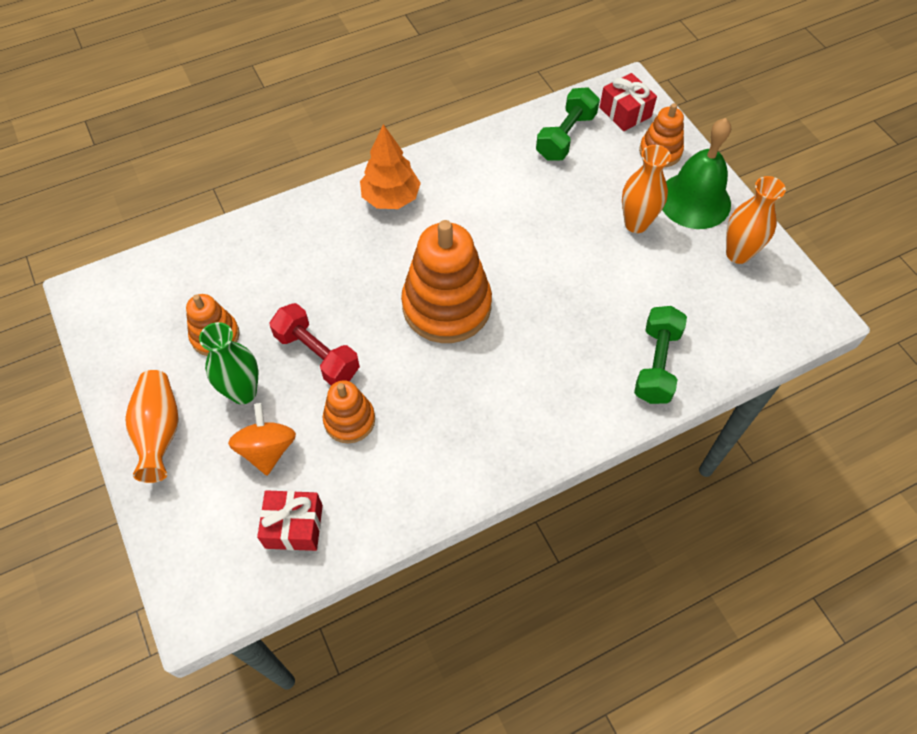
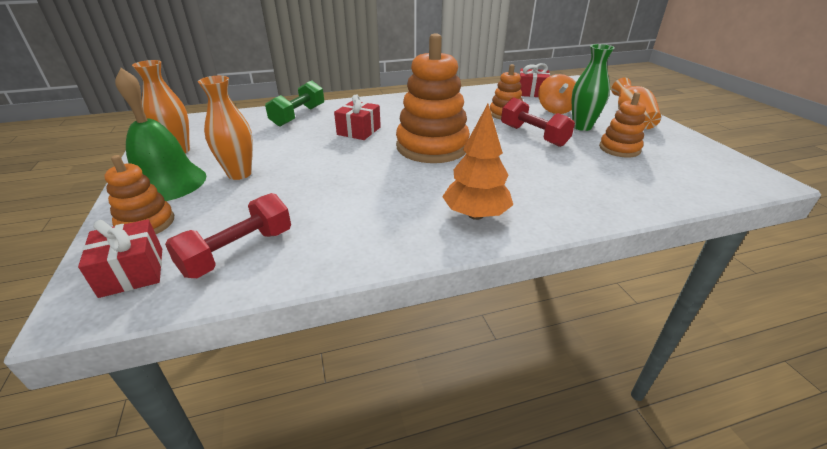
camera: 170 degrees left, 25 degrees down
green dumbbell [536,87,600,161] -> red dumbbell [165,193,291,278]
none -> red gift [334,94,381,140]

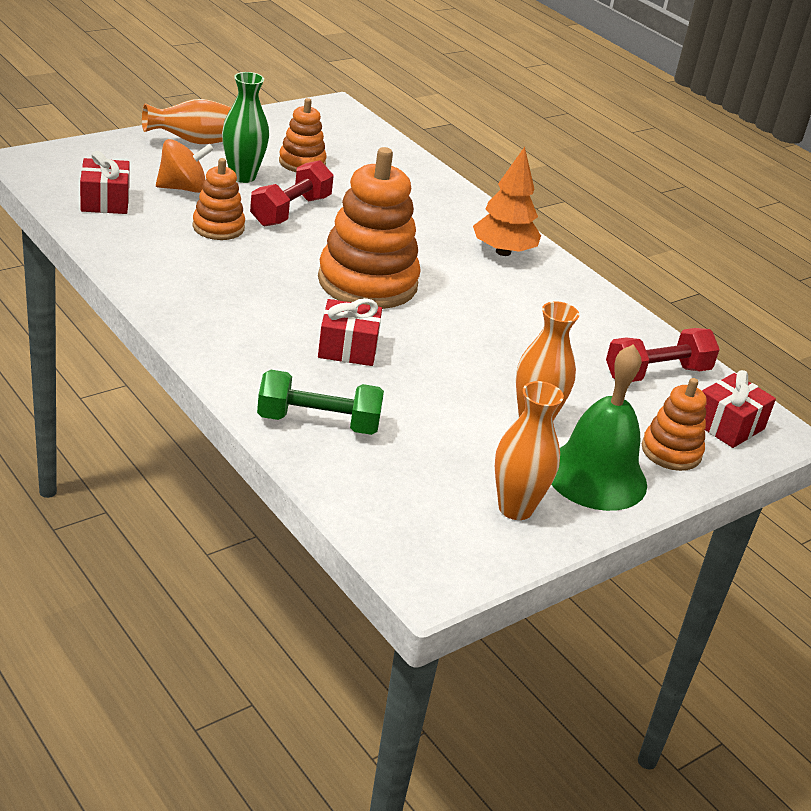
camera: 115 degrees left, 0 degrees up
red dumbbell [165,193,291,278] -> red dumbbell turned 45 degrees counterclockwise [606,328,720,382]

